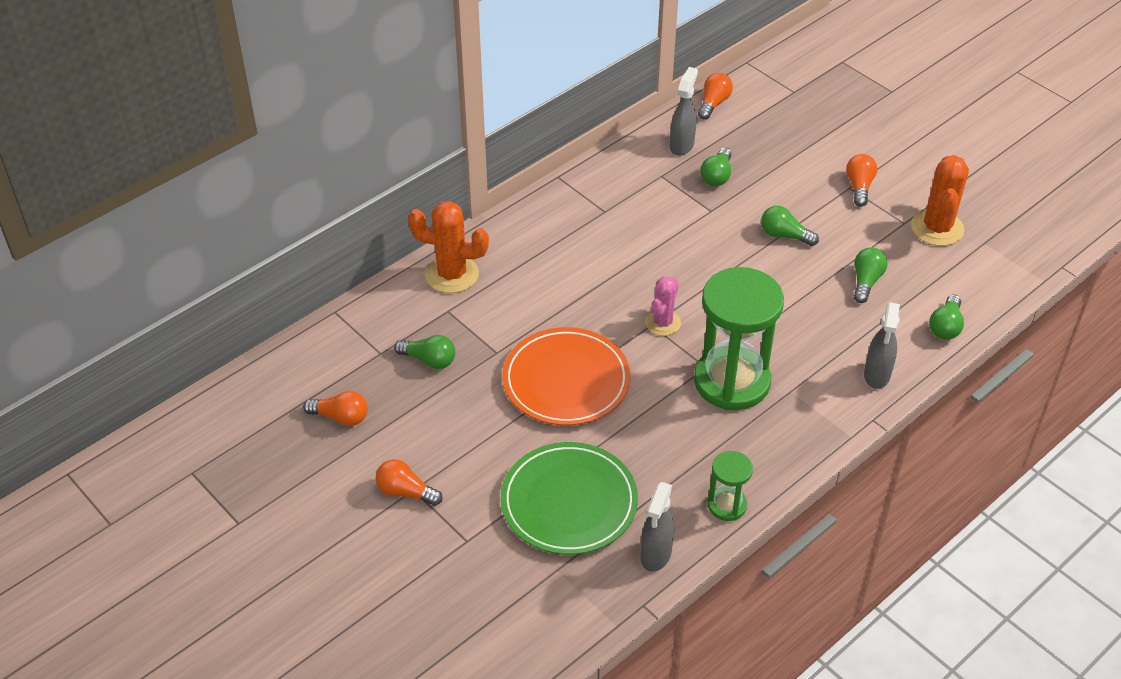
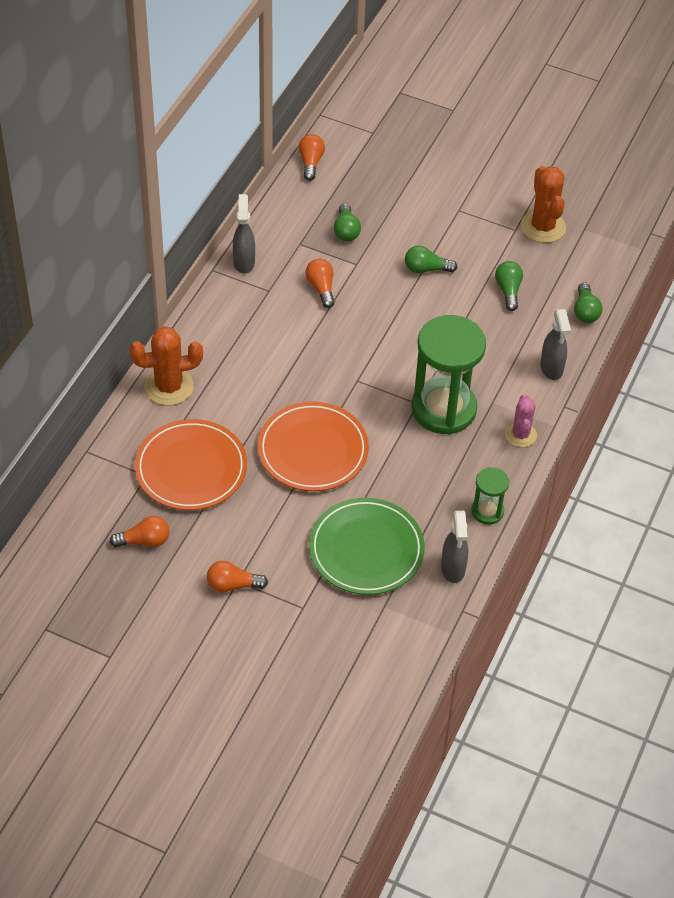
camera: 25 degrees left, 5 degrees up
green light bulb [394,335,455,369] -> orange plate [135,419,247,510]
pink cactus [645,277,681,336] -> pink cactus moved to [505,394,537,447]
grey spray bottle [670,67,698,156] -> grey spray bottle moved to [233,194,255,274]
orange light bulb [846,154,877,207] -> orange light bulb moved to [306,259,335,308]

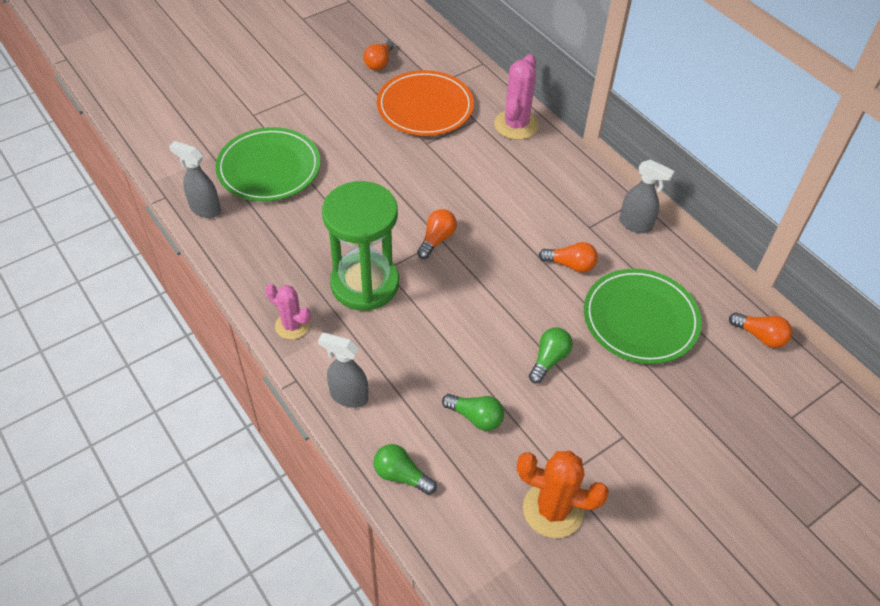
camera: 120 degrees right, 0 degrees up
orange cactus [129,326,203,406] -> pink cactus [494,54,539,140]
orange light bulb [207,561,268,593] -> orange light bulb moved to [417,209,457,259]
orange plate [257,402,369,491] -> none
green light bulb [334,203,361,241] -> green plate [584,269,702,364]
green hourglass [471,467,509,525] -> none

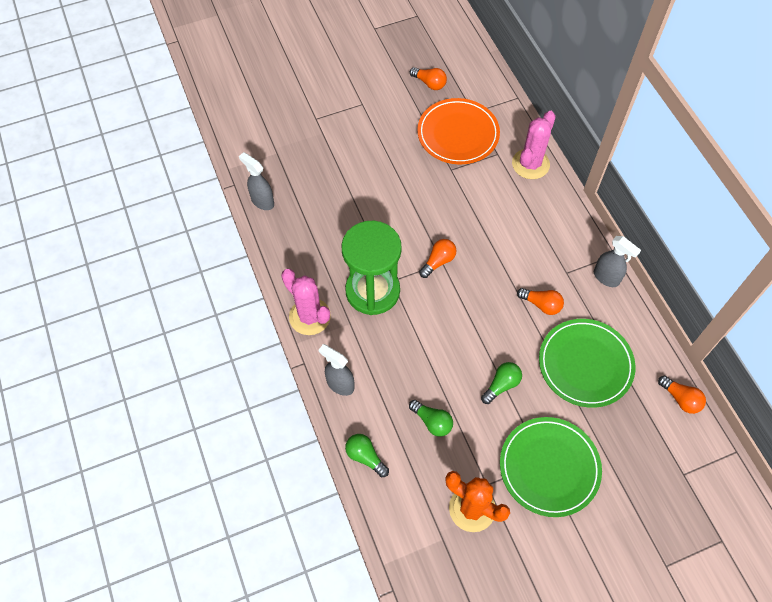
camera: 15 degrees right, 10 degrees up
green plate [216,127,321,201] -> green plate moved to [500,417,602,517]
pink cactus [266,284,310,340] -> pink cactus [281,269,331,335], size x1.56
orange light bulb [363,40,394,70] -> orange light bulb turned 90 degrees counterclockwise [410,67,447,90]

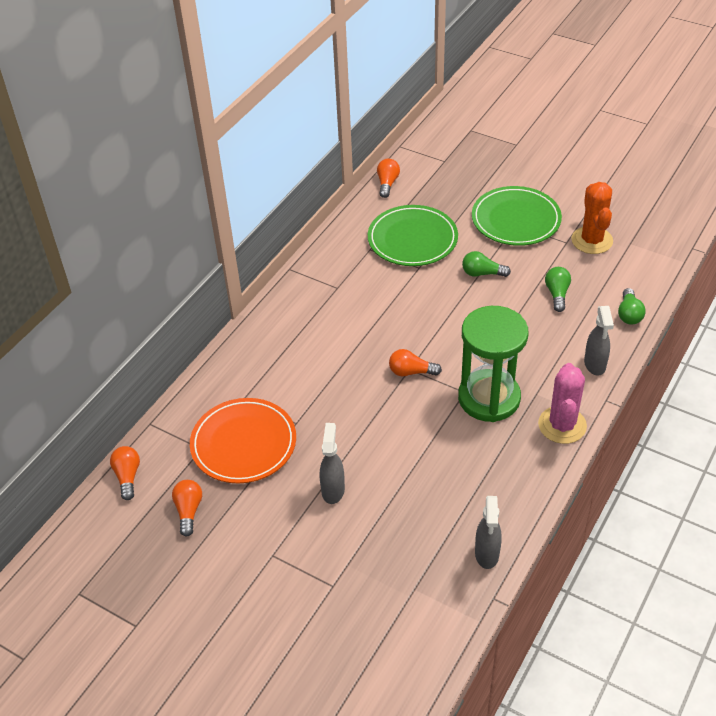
camera: 125 degrees left, 15 degrees down
pink cactus [512,111,556,179] -> none
orange light bulb [517,288,564,315] -> orange light bulb moved to [110,446,140,500]
grey spray bottle [594,236,641,287] -> grey spray bottle moved to [320,423,345,504]

